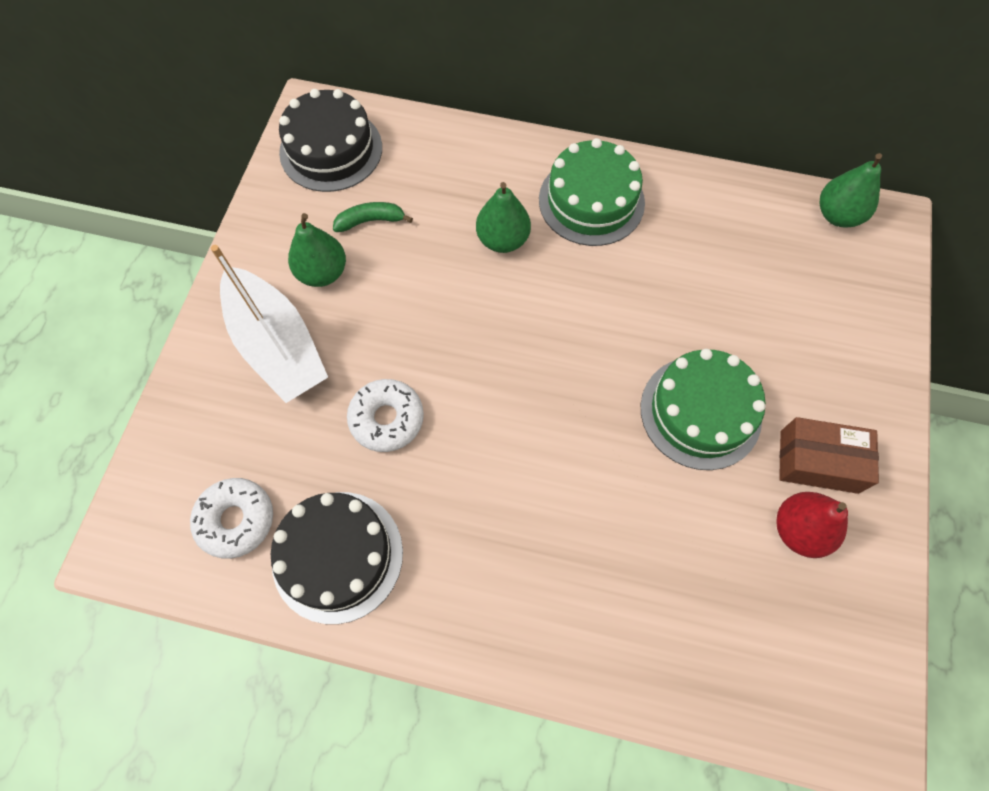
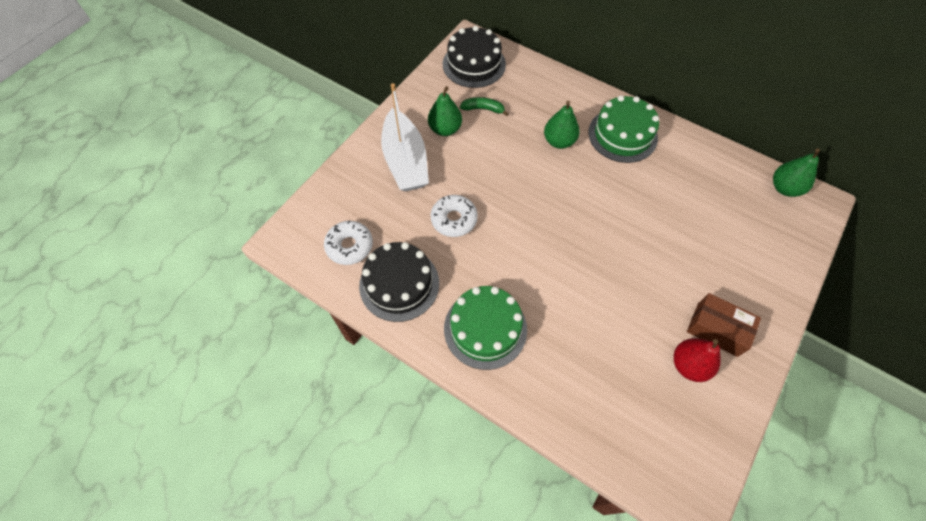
camera: 20 degrees right, 5 degrees down
green cake [641,349,766,470] -> green cake moved to [444,286,527,370]

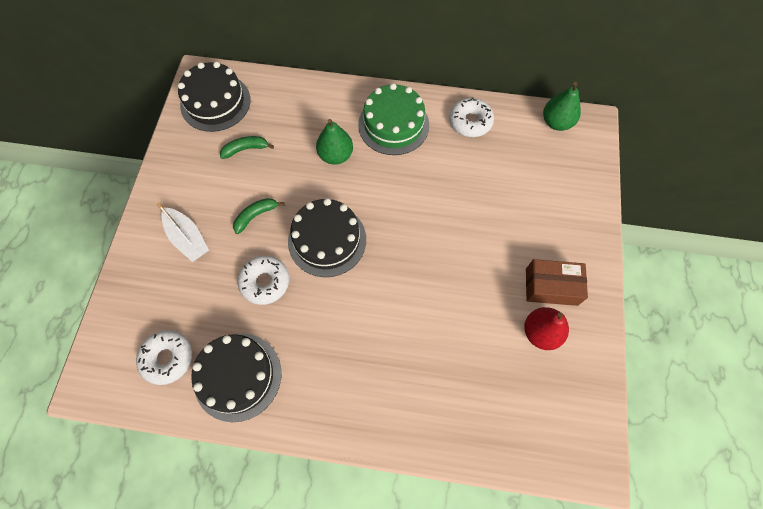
camera: 25 degrees left, 5 degrees up
white boat [381,83,429,191] -> white boat [157,203,209,262], size x0.62
green pear [428,86,462,136] -> none
green cake [444,286,527,370] -> none
none -> green banana [233,198,284,234]
none -> black cake [288,198,366,277]
none -> white donut [449,97,494,137]

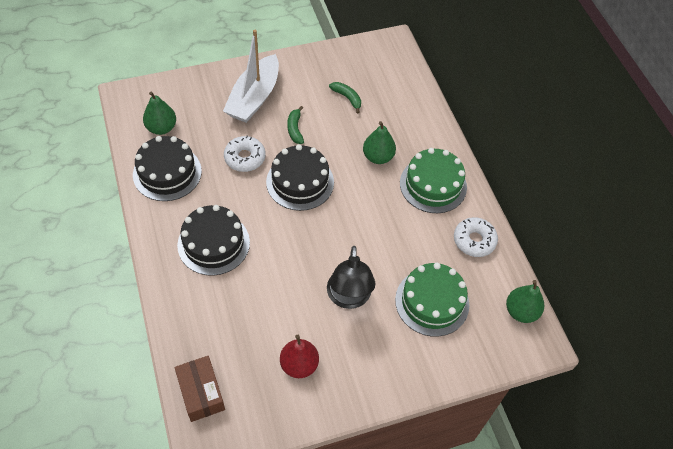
camera: 60 degrees right, 10 degrees down
white donut [136,330,192,385] -> green pear [143,92,176,135]
white boat [157,203,209,262] -> white boat [223,30,279,123], size x1.61
black cake [178,62,251,132] -> black cake moved to [177,205,250,276]
green banana [233,198,284,234] -> green banana turned 120 degrees counterclockwise [287,106,304,144]
brown box [526,259,588,306] -> brown box moved to [174,356,225,422]
none -> black lamp [327,246,375,309]
none -> green cake [395,263,469,337]

